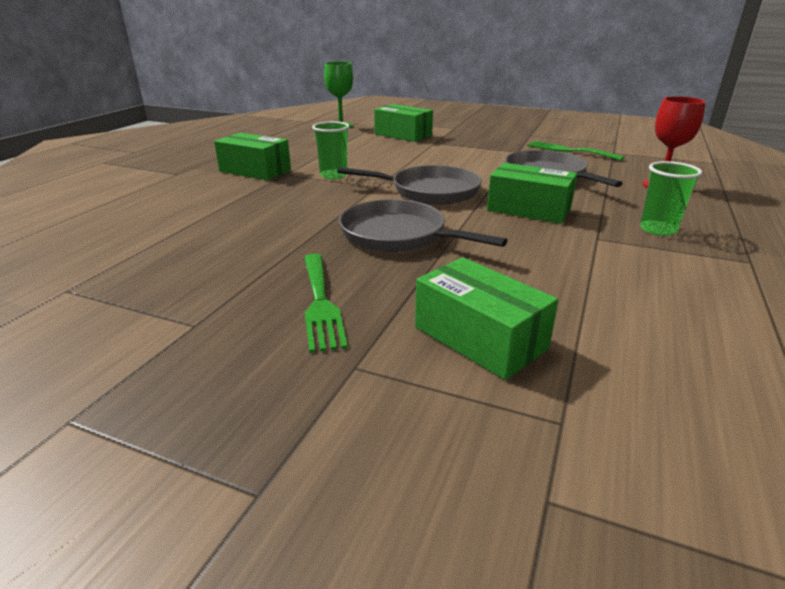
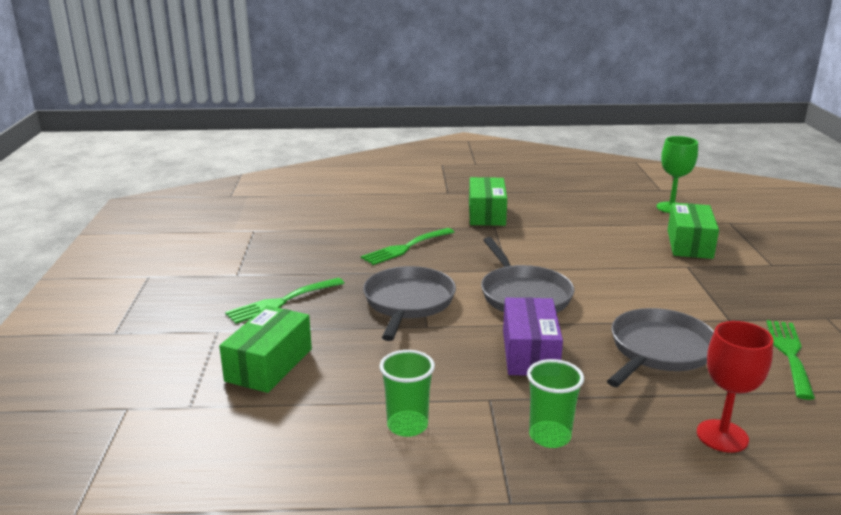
camera: 65 degrees right, 5 degrees down
green cup [312,121,350,179] -> green cup moved to [379,350,435,437]
green box [487,163,577,224] -> purple box [503,297,563,376]
none -> green fork [361,228,454,265]

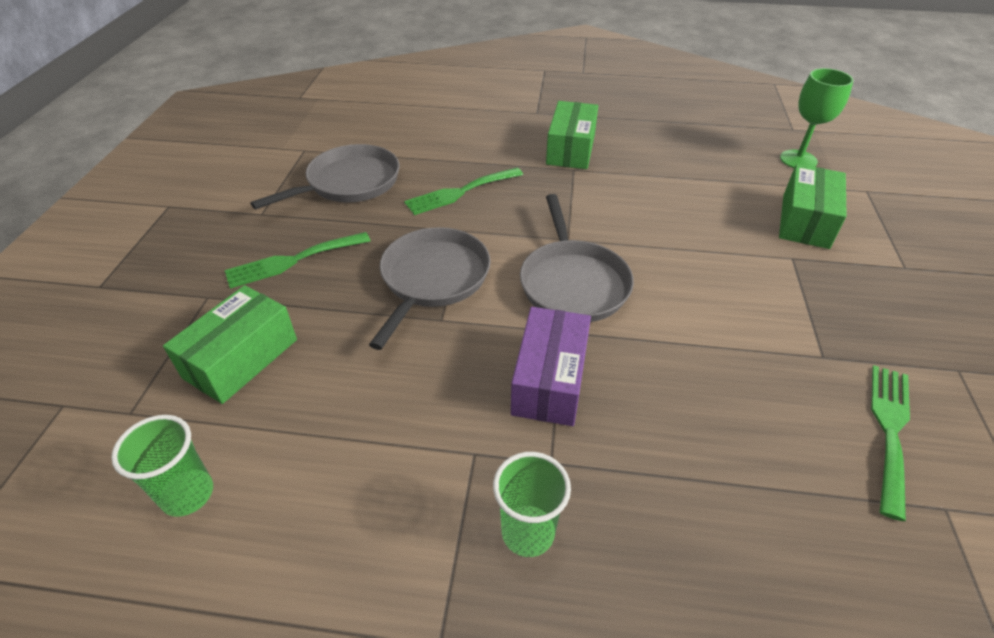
camera: 10 degrees right, 20 degrees up
green cup [379,350,435,437] -> green cup moved to [111,415,213,517]
grey pan [607,308,714,387] -> grey pan moved to [250,144,399,209]
red goblet [697,321,773,453] -> none

